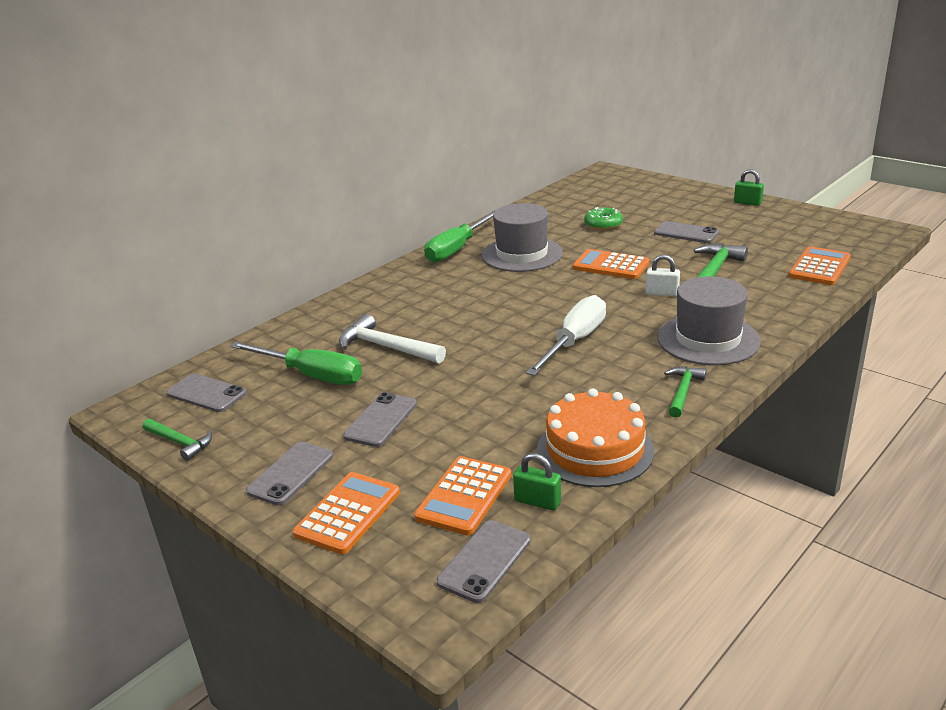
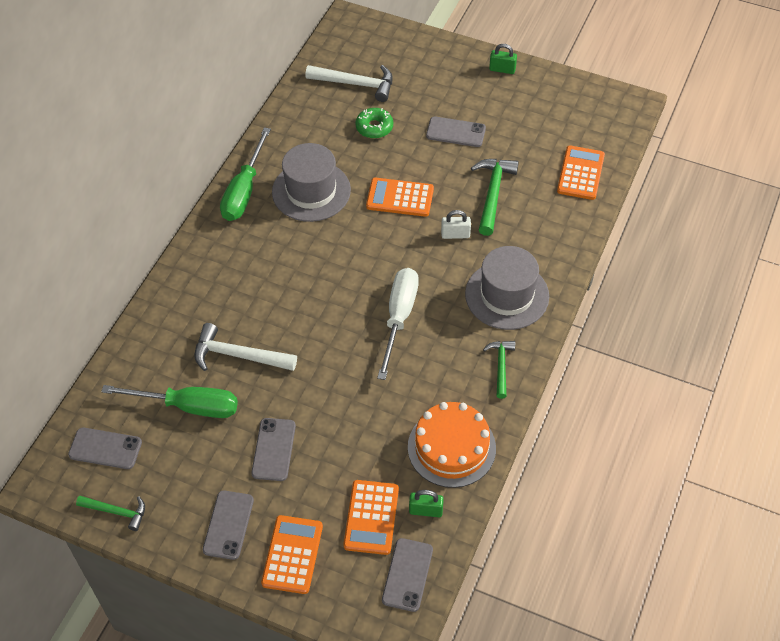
camera: 20 degrees left, 25 degrees up
none -> white hammer [305,65,393,102]

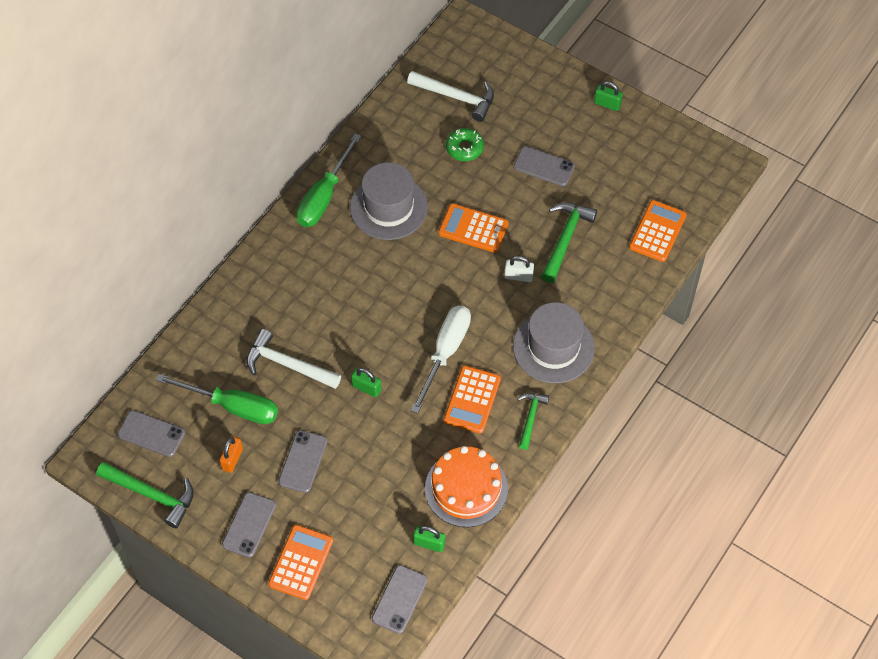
camera: 10 degrees right, 5 degrees up
green hammer [76,495,145,531] -> green hammer [96,462,194,528], size x1.60
orange calculator [343,480,399,555] -> orange calculator moved to [444,366,501,433]
none -> orange padlock [219,436,243,473]
none -> green padlock [351,368,382,397]

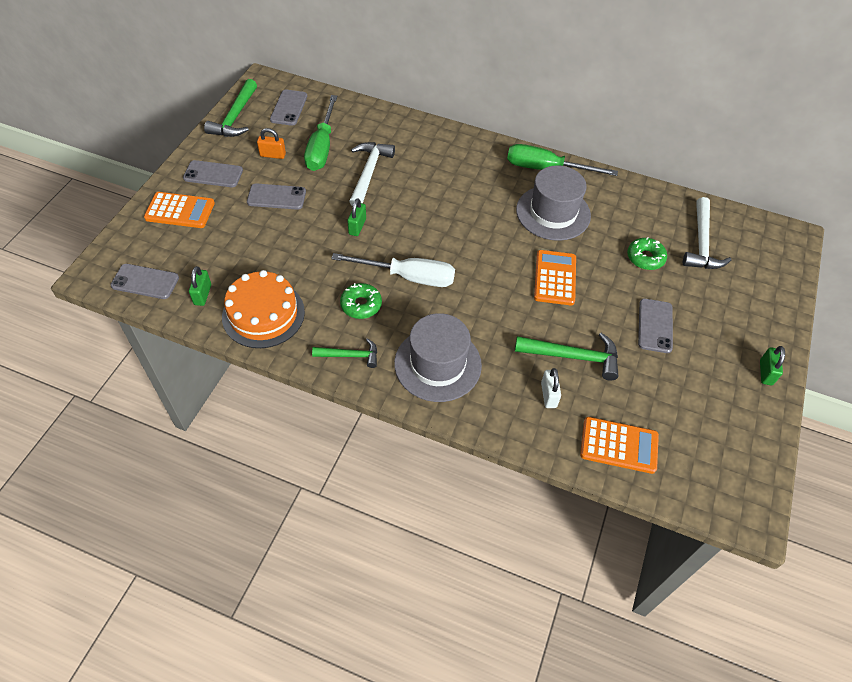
camera: 75 degrees right, 5 degrees down
orange calculator [444,366,501,433] -> green donut [340,283,382,319]
white padlock [504,256,534,282] -> white padlock moved to [541,368,561,408]

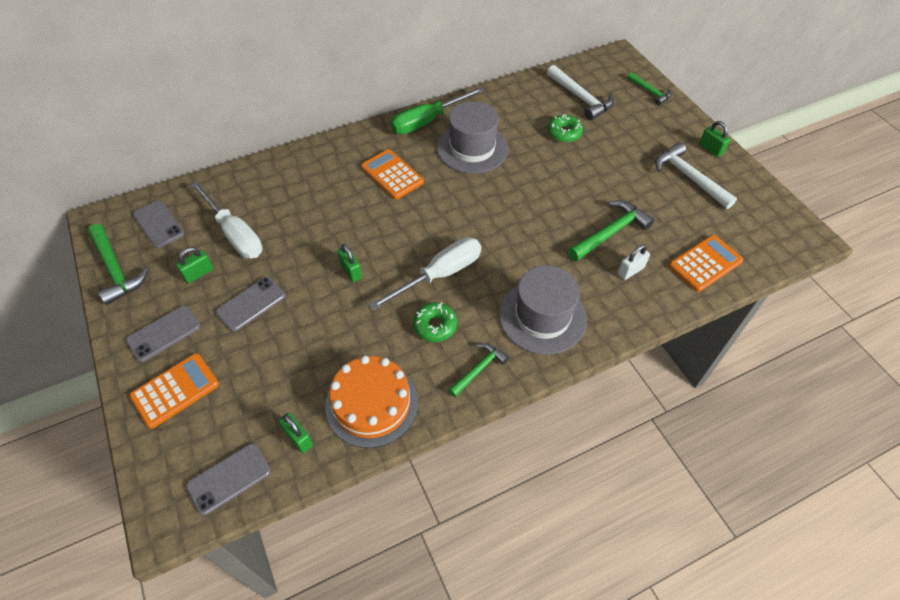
camera: 45 degrees left, 0 degrees up
orange padlock [257,128,286,159] -> green padlock [176,247,214,283]
green screwdriver [304,95,337,171] -> white screwdriver [191,181,262,258]
white hammer [349,142,395,206] -> white hammer moved to [655,142,737,209]
orange calculator [534,250,576,305] -> orange calculator moved to [361,149,424,199]
white padlock [541,368,561,408] -> white padlock turned 75 degrees counterclockwise [618,245,650,280]
grey phone [638,298,673,353] -> none
none -> green hammer [627,72,672,105]

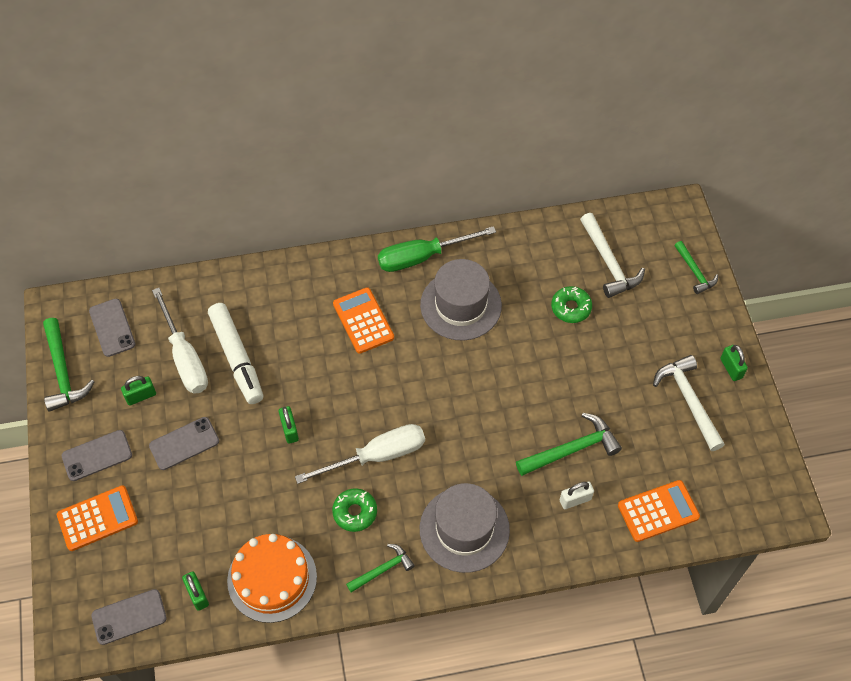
camera: 15 degrees right, 5 degrees up
none -> white marker [208,303,263,404]

